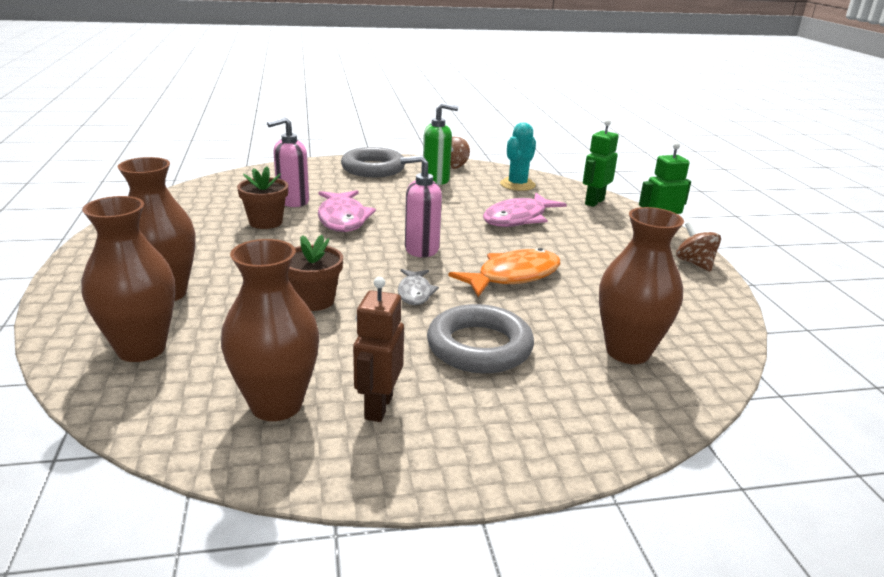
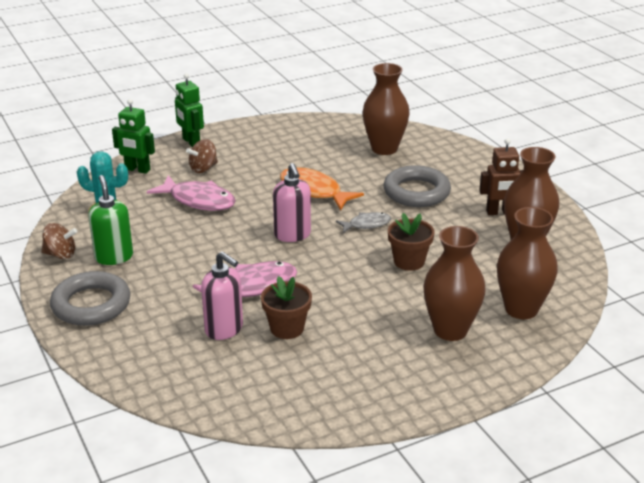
camera: 105 degrees left, 5 degrees up
brown spinning top [676,222,721,272] -> brown spinning top moved to [186,139,218,173]

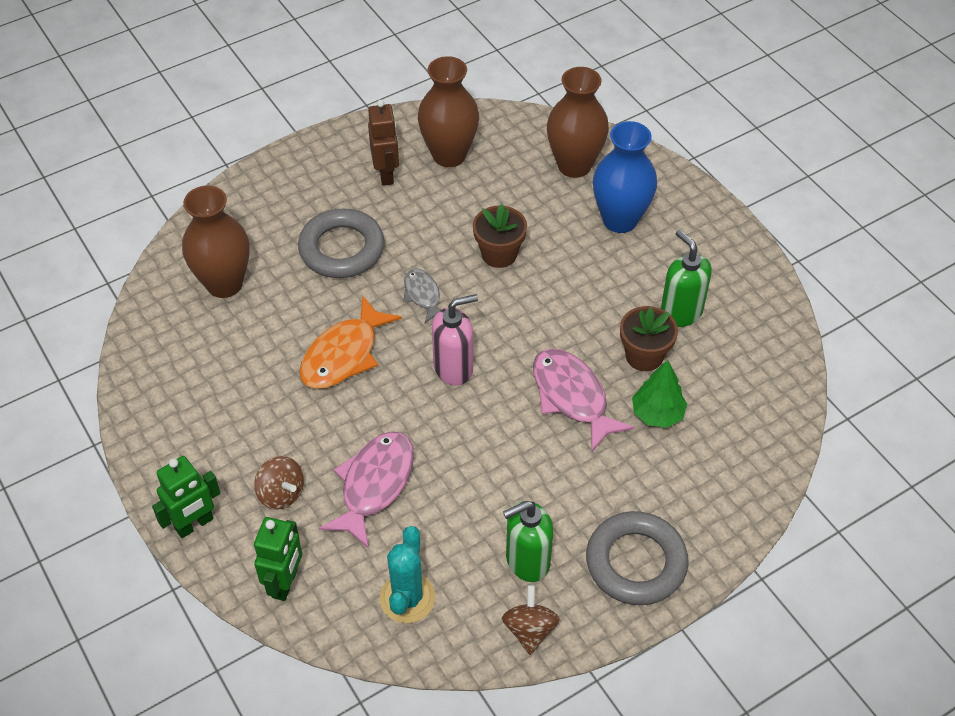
camera: 95 degrees left, 20 degrees up
pink soap dispenser [201,251,243,340] -> green tree [632,360,687,428]
brown vase [423,226,486,341] -> blue vase [593,121,657,233]
none -> green soap dispenser [661,230,712,327]

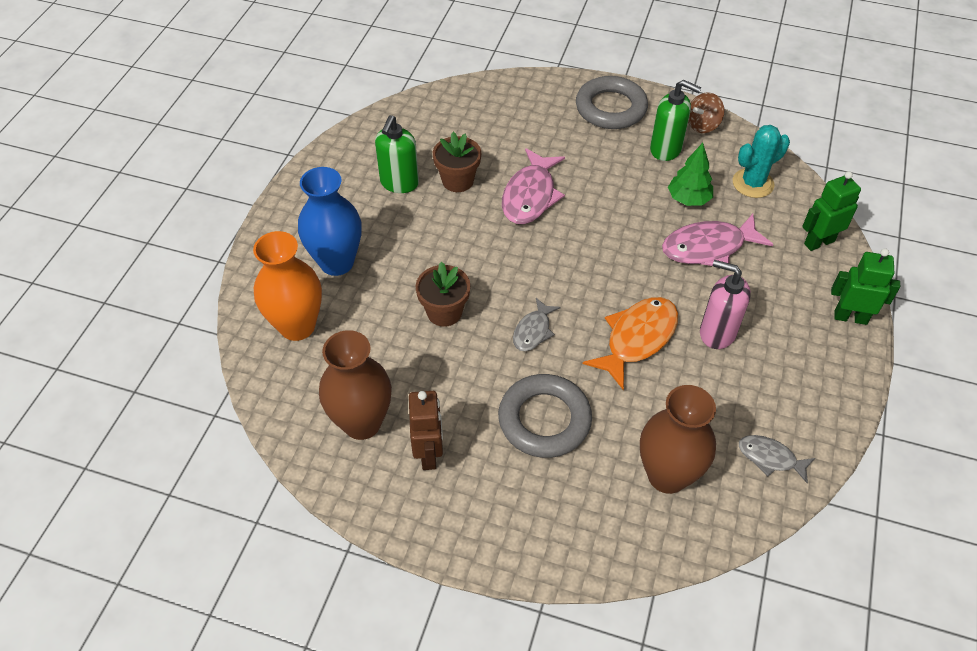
camera: 130 degrees left, 0 degrees up
brown spinning top [254,456,304,510] -> none
orange fish [299,295,402,389] -> orange fish turned 45 degrees counterclockwise [583,297,678,390]
brown robot [368,100,399,186] -> brown robot turned 135 degrees clockwise [409,391,443,470]
pink soap dispenser [432,294,478,386] -> pink soap dispenser moved to [700,260,751,349]
brown vase [547,67,609,178] -> orange vase [253,231,322,341]
green tree [632,360,687,428] -> green tree moved to [668,143,713,206]
none -> grey fish [739,435,815,484]

